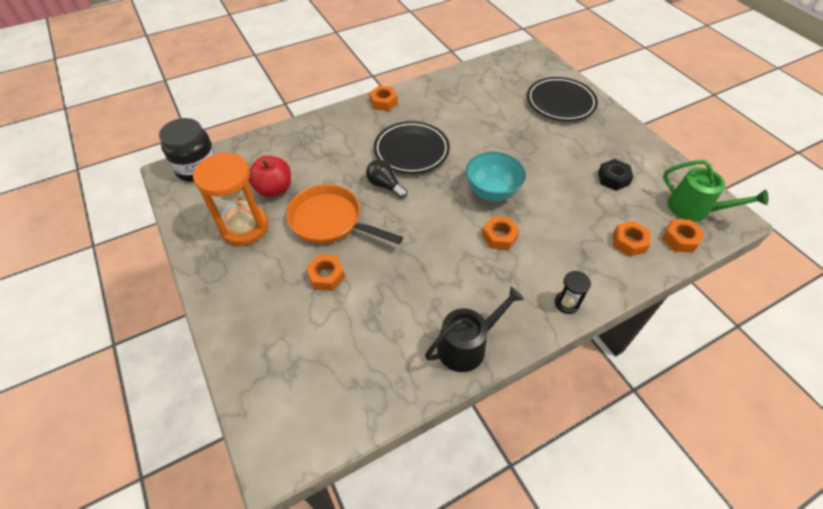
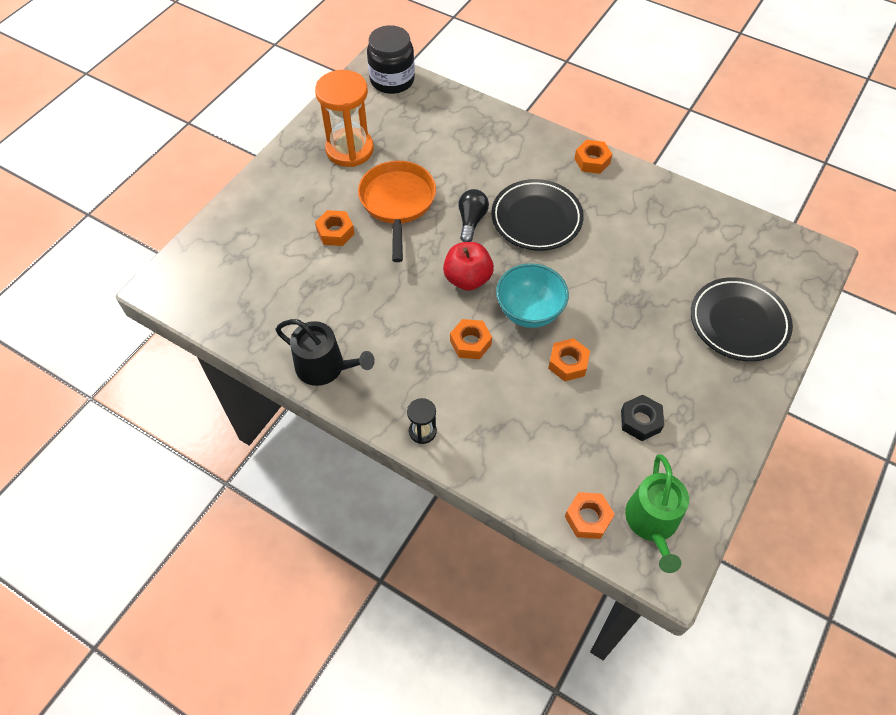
camera: 60 degrees right, 5 degrees up
red apple [248,156,291,197] -> red apple moved to [443,242,494,291]
orange nut [613,221,651,257] -> orange nut moved to [548,338,590,381]

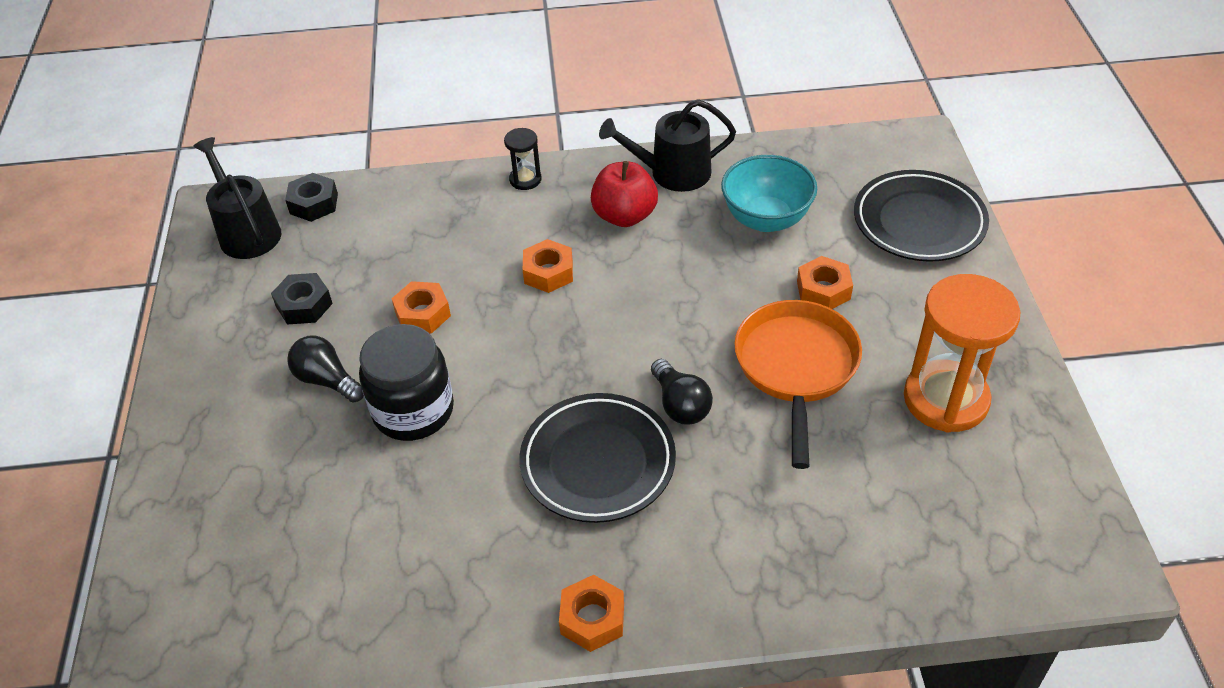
camera: 145 degrees right, 10 degrees down
orange pan [358,161,436,262] -> orange pan turned 135 degrees counterclockwise [734,300,862,469]
black jar [367,25,415,94] -> black jar moved to [359,324,454,441]
red apple [443,242,494,291] -> red apple moved to [591,161,658,227]
turquoise bowl [496,263,569,328] -> turquoise bowl moved to [721,155,817,232]
orange nut [565,492,615,539] -> black nut [285,173,338,222]
green watering can [625,454,689,573] -> black watering can [193,137,281,259]
black plate [691,277,793,361] -> black plate moved to [854,170,989,262]
none -> black light bulb [287,336,364,402]

